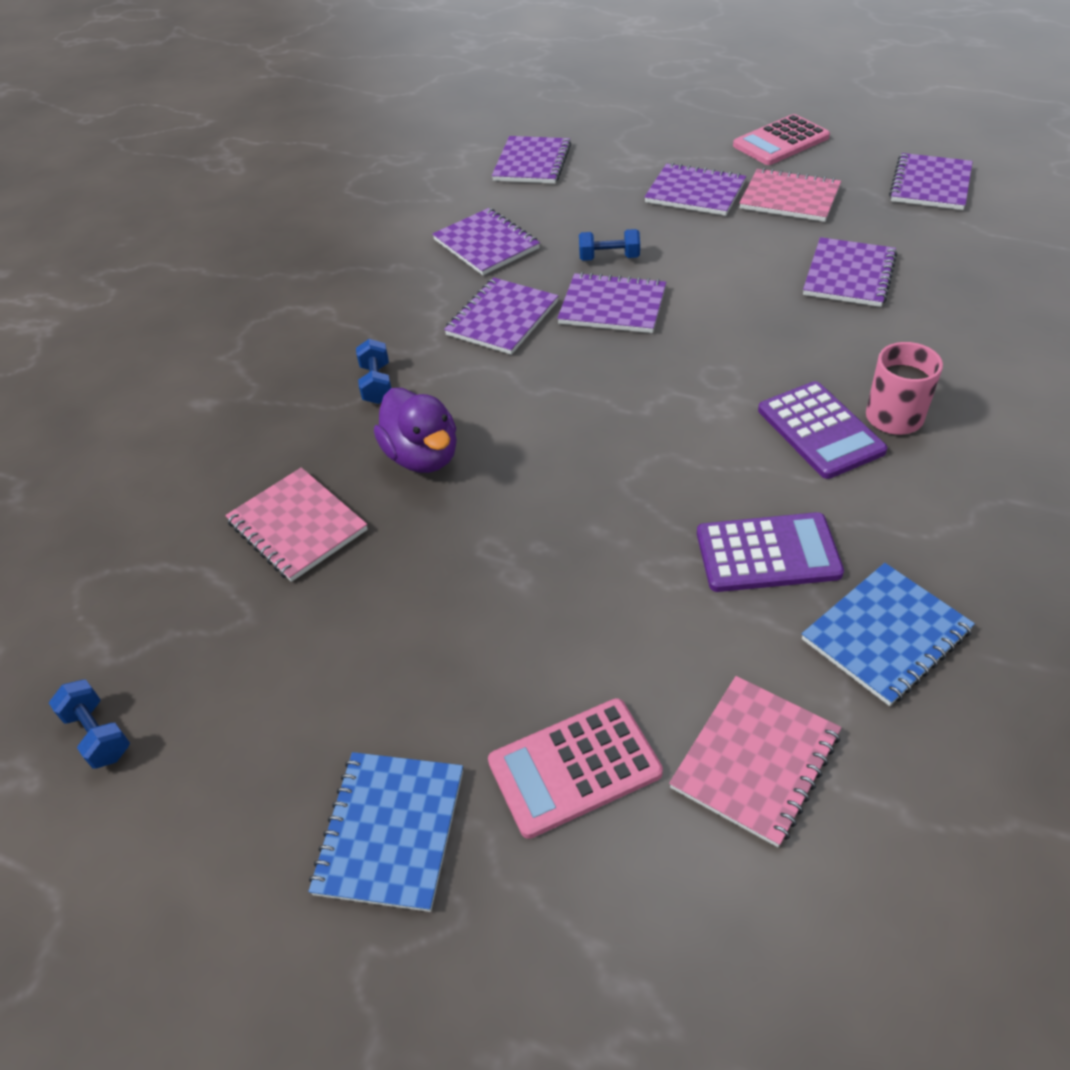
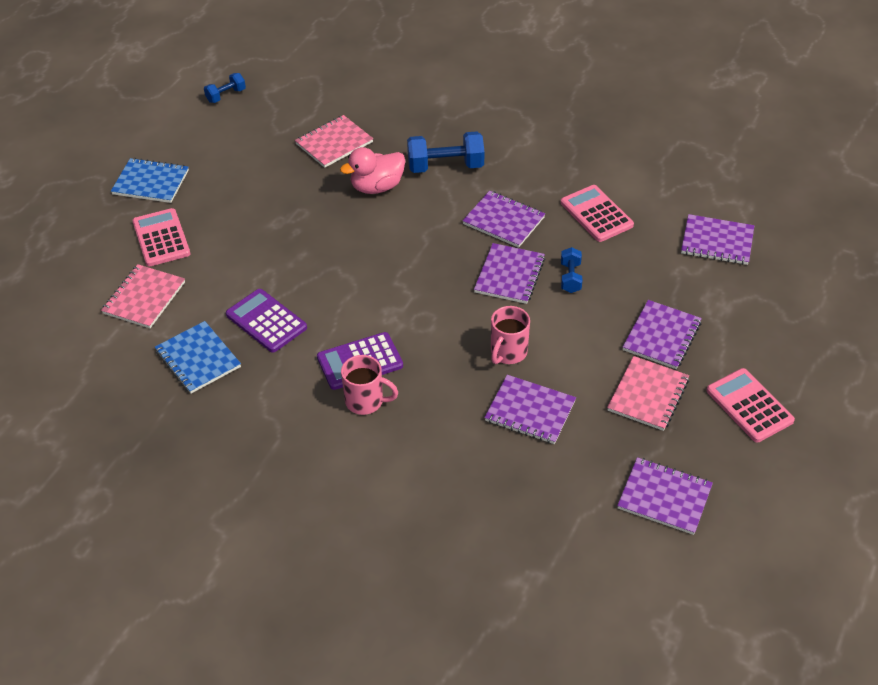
camera: 90 degrees right, 0 degrees up
blue dumbbell [356,339,391,404] -> blue dumbbell [407,131,484,173], size x1.79
purple duck [374,388,457,473] -> pink duck [340,147,405,194]
purple notebook [432,208,540,275] -> pink calculator [561,185,634,242]
pink notebook [669,676,841,847] -> pink notebook turned 75 degrees clockwise [101,264,185,328]
purple calculator [697,512,844,592] -> purple calculator turned 135 degrees clockwise [226,289,307,352]
none -> pink mug [491,306,530,364]

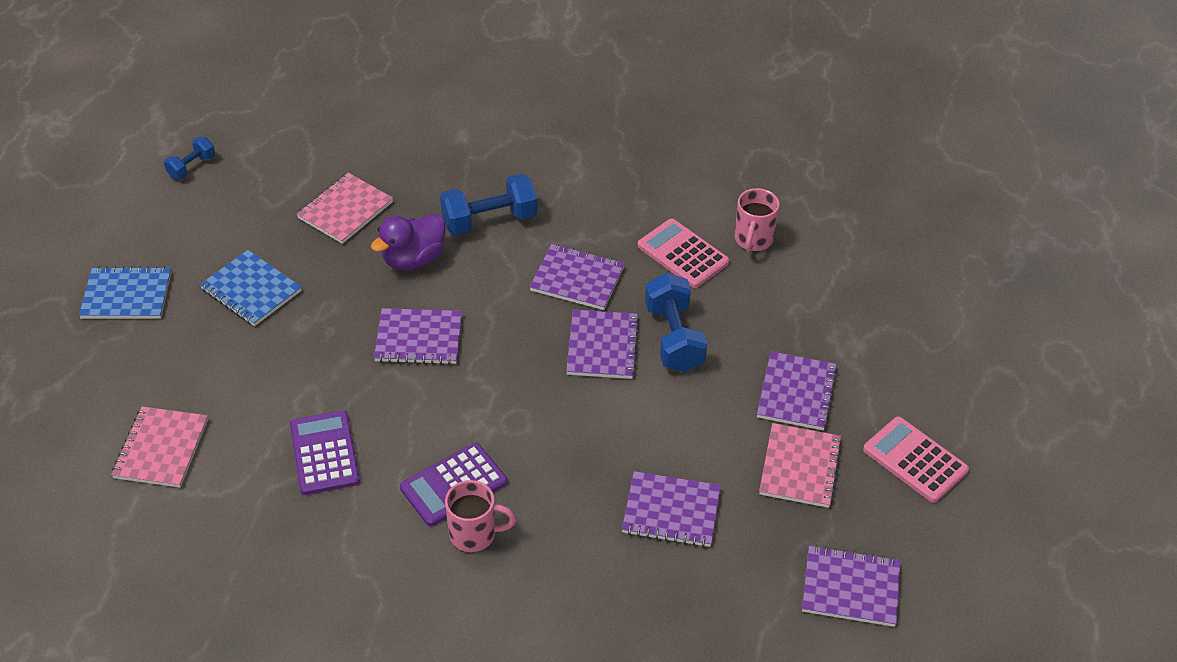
camera: 15 degrees left, 0 degrees up
pink calculator [132,208,190,266] -> none
blue notebook [155,321,241,394] -> blue notebook moved to [200,250,302,326]
purple calculator [226,289,307,352] -> purple calculator turned 45 degrees clockwise [290,410,360,495]
pink duck [340,147,405,194] -> purple duck [371,214,445,270]
pink mug [491,306,530,364] -> pink mug moved to [735,188,780,252]
blue dumbbell [561,247,582,293] -> blue dumbbell [645,273,707,372], size x1.79
purple notebook [681,214,754,265] -> purple notebook moved to [374,308,462,365]

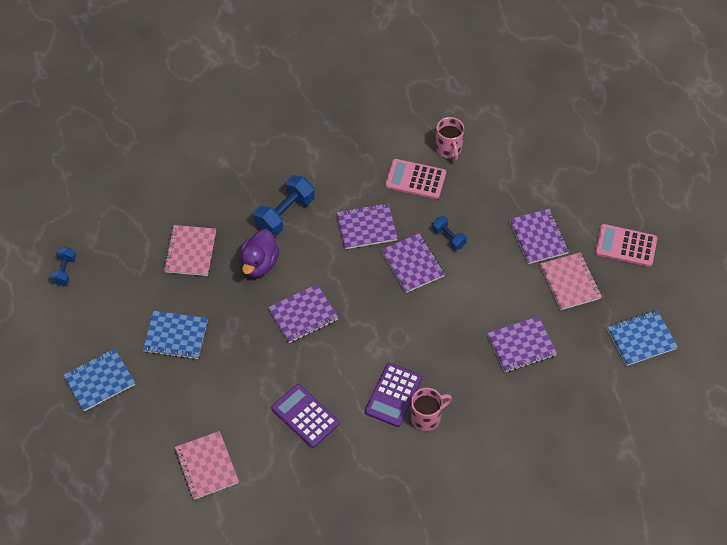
camera: 30 degrees left, 10 degrees up
blue dumbbell [645,273,707,372] -> blue dumbbell [432,216,467,250], size x0.56
purple notebook [802,545,900,627] -> blue notebook [607,310,678,366]

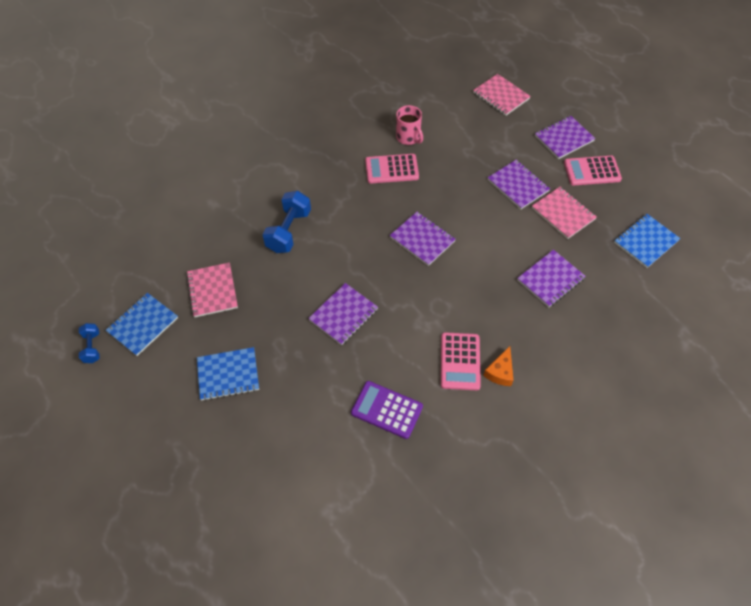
camera: 20 degrees left, 0 degrees up
blue notebook [63,348,135,411] -> blue notebook moved to [106,293,178,356]
pink notebook [175,431,239,500] -> pink notebook moved to [473,74,531,116]
purple duck [239,229,279,277] -> none
purple notebook [336,203,398,249] -> purple notebook moved to [535,116,596,159]
purple calculator [365,363,422,427] -> pink calculator [441,332,481,390]
pink mug [411,388,452,431] -> orange cheese [483,346,514,386]
blue dumbbell [432,216,467,250] -> none

